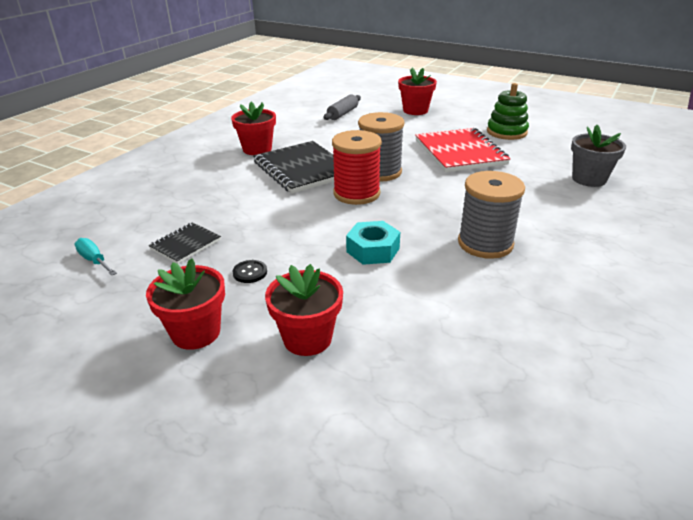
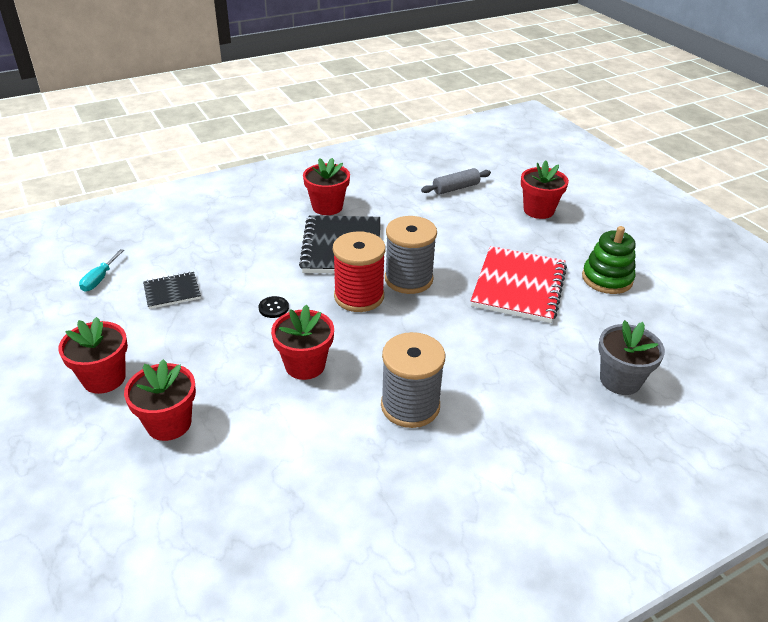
camera: 30 degrees right, 5 degrees up
turquoise screwdriver [75,238,117,275] -> turquoise screwdriver turned 150 degrees counterclockwise [79,249,124,292]
black button [233,260,267,283] -> black button moved to [259,296,289,318]
turquoise nut [346,221,400,265] -> red flower pot [271,305,334,380]

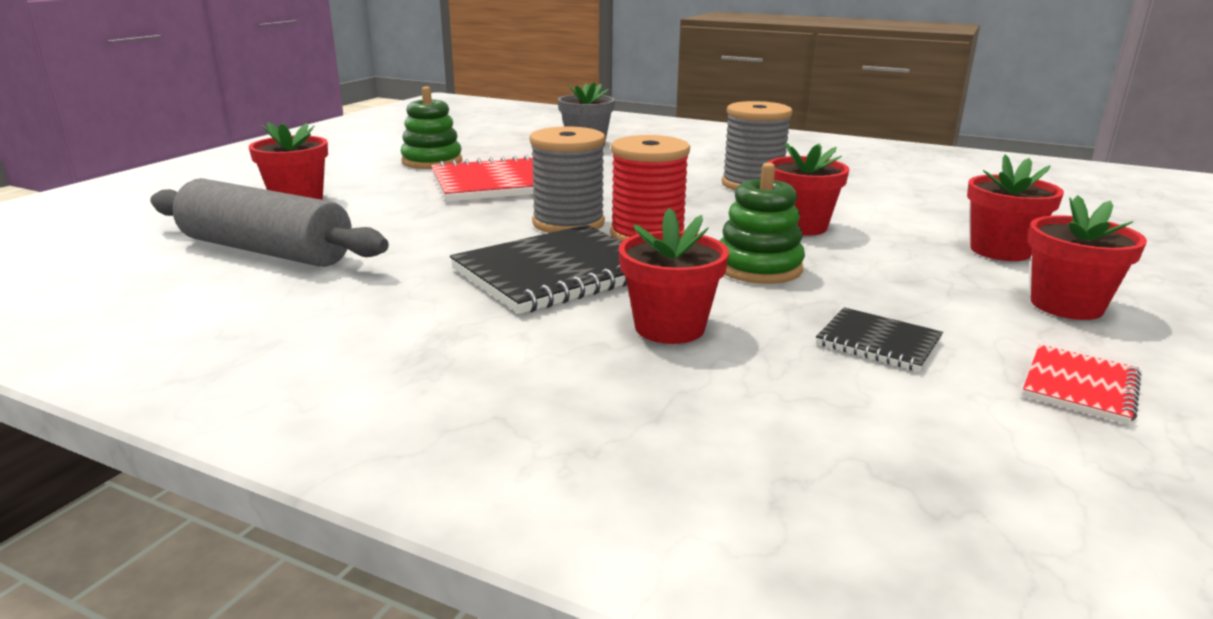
camera: 125 degrees left, 15 degrees down
turquoise screwdriver [79,249,124,292] -> none
black button [259,296,289,318] -> green stacking toy [720,163,805,284]
red flower pot [303,158,350,215] -> red flower pot moved to [619,208,729,344]
grey rolling pin [421,168,491,195] -> grey rolling pin [150,178,389,267], size x1.93
none -> red notebook [1022,344,1141,424]

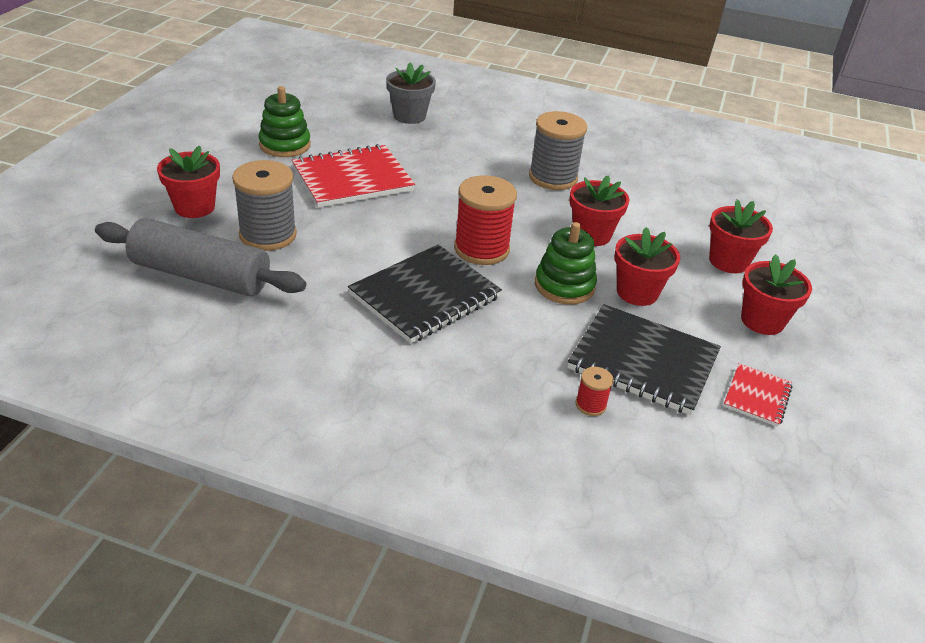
camera: 10 degrees left, 15 degrees up
grey spool [530,126,606,233] -> grey spool moved to [232,160,297,251]
red flower pot [619,208,729,344] -> red flower pot moved to [614,227,680,306]
black notebook [816,307,943,372] -> black notebook [568,304,721,415], size x1.96
none -> red spool [575,367,613,416]

